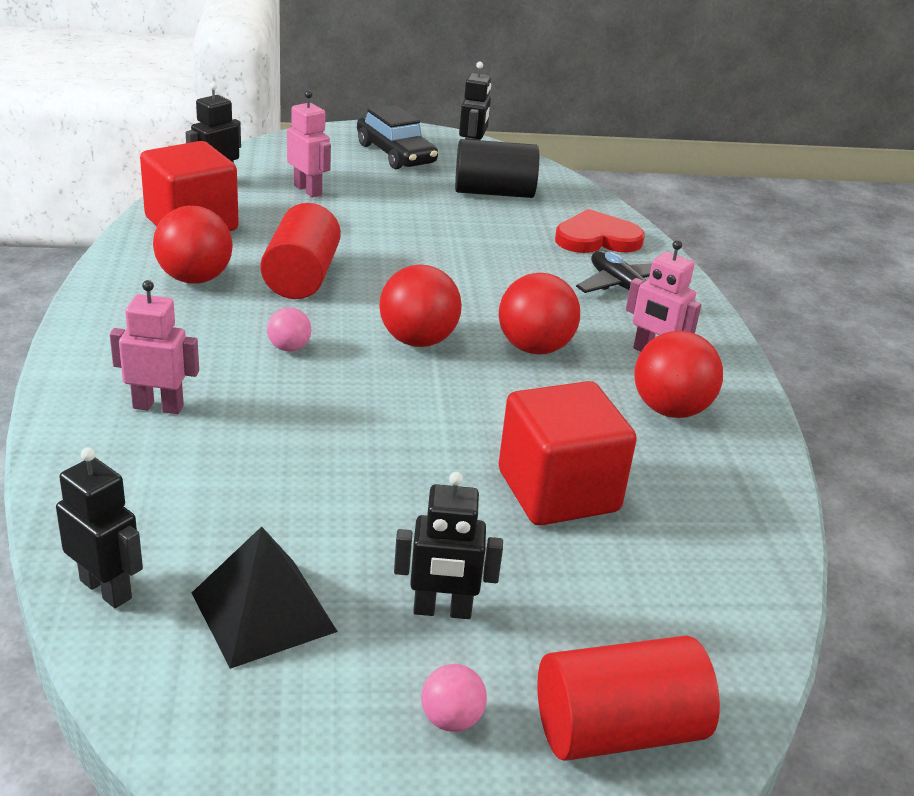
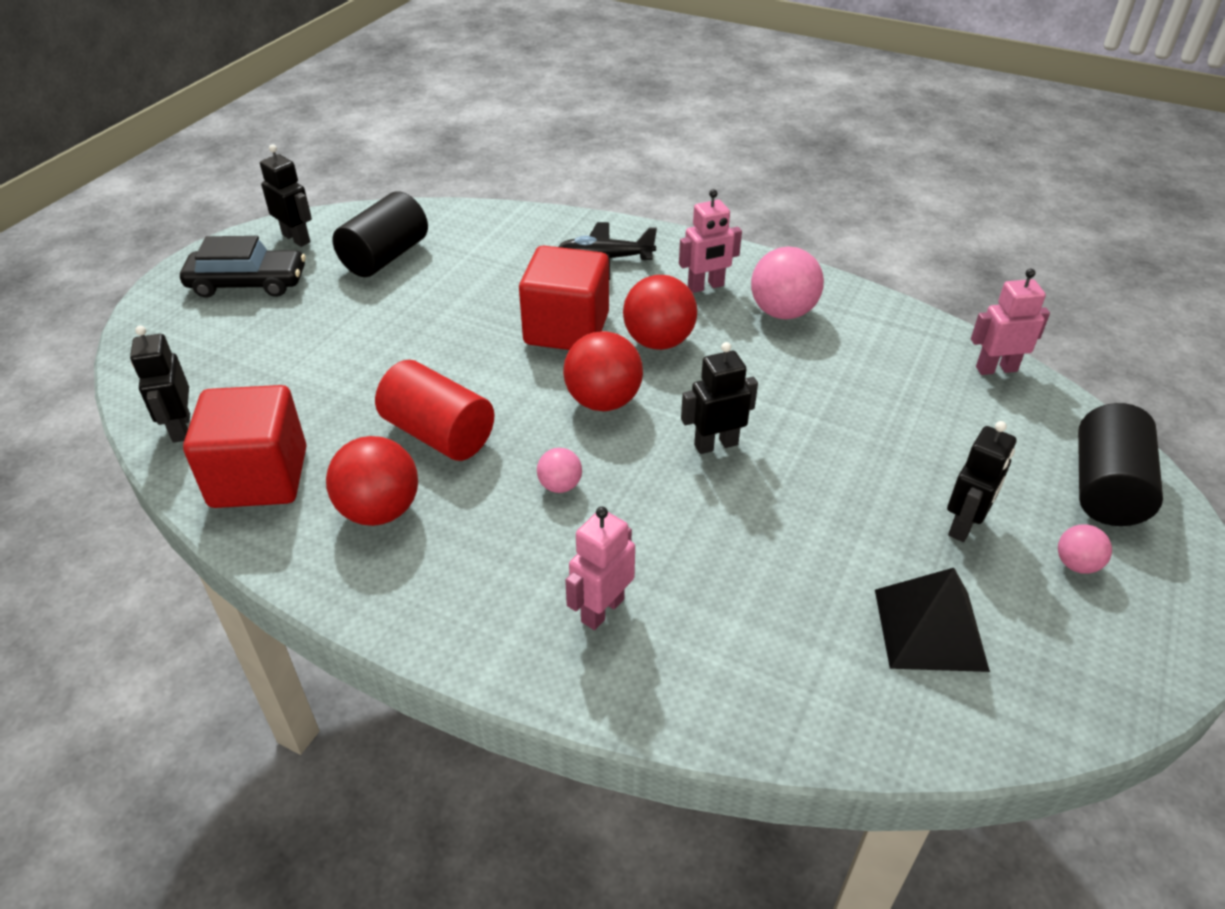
camera: 55 degrees left, 10 degrees up
black robot [56,447,143,608] -> black robot moved to [681,342,758,454]
pink robot [287,90,331,197] -> pink robot moved to [971,269,1050,375]
red cube [499,381,637,525] -> red cube moved to [519,245,609,350]
red cylinder [537,635,720,761] -> black cylinder [1078,403,1163,526]
red heart [555,209,645,253] -> none
red ball [634,331,723,418] -> pink ball [751,247,824,319]

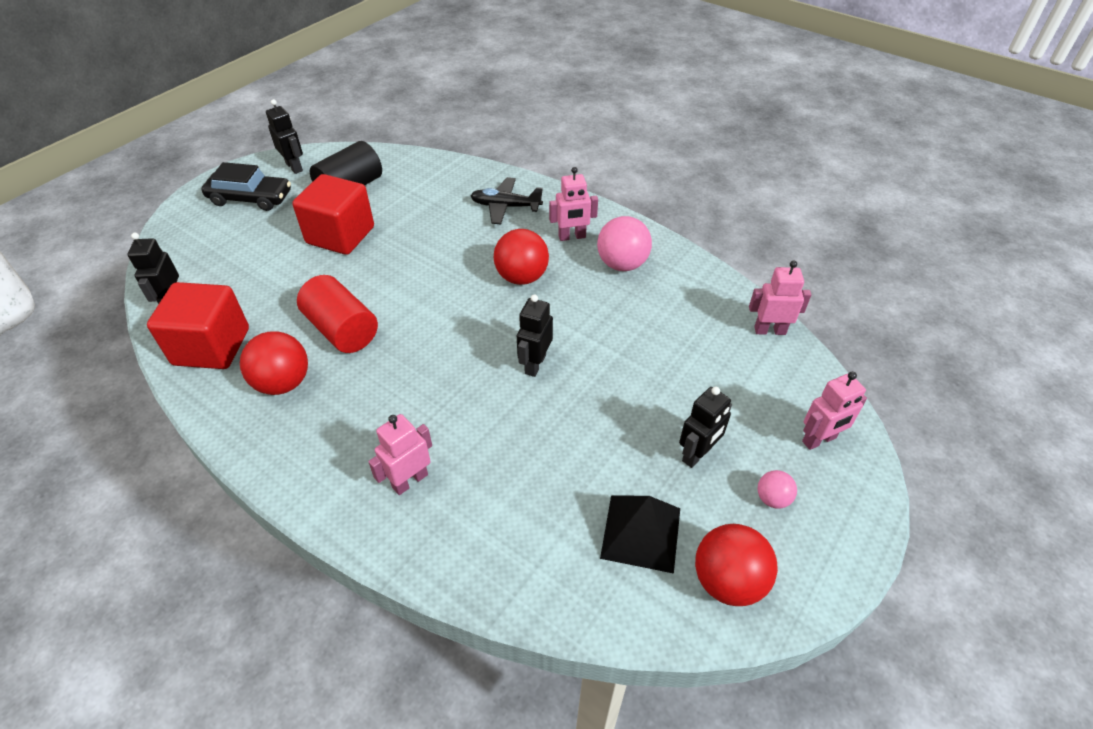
camera: 10 degrees right, 5 degrees up
red cube [519,245,609,350] -> red cube moved to [293,174,374,255]
pink ball [537,448,582,493] -> none
red ball [563,331,643,411] -> red ball moved to [695,524,778,606]
black robot [681,342,758,454] -> black robot turned 60 degrees counterclockwise [517,295,553,377]
black cylinder [1078,403,1163,526] -> pink robot [802,372,867,450]

